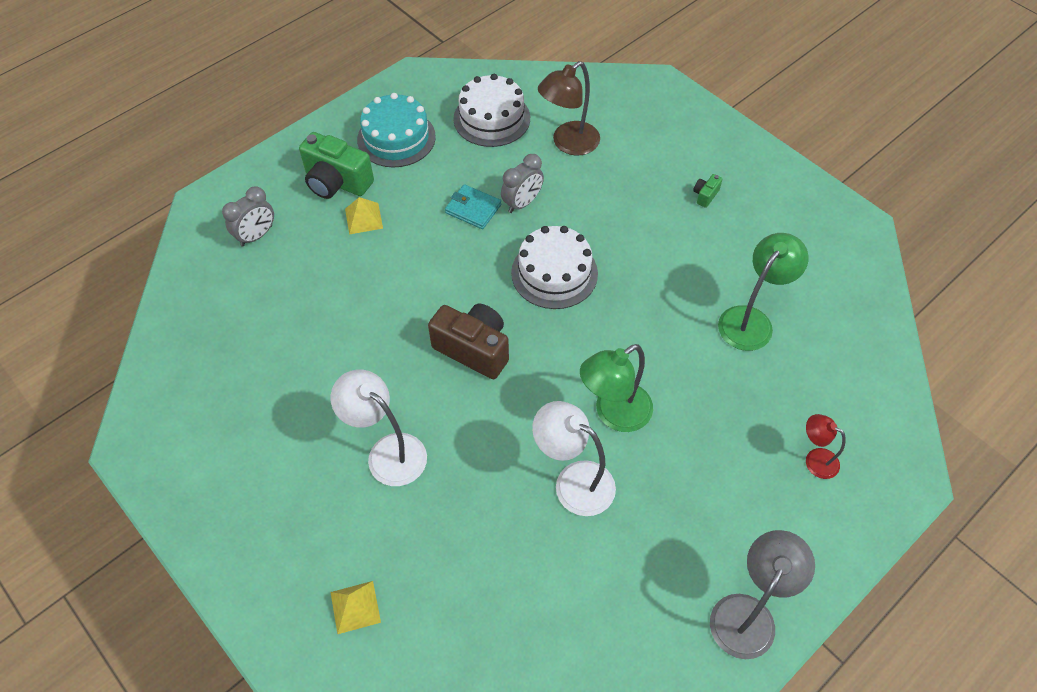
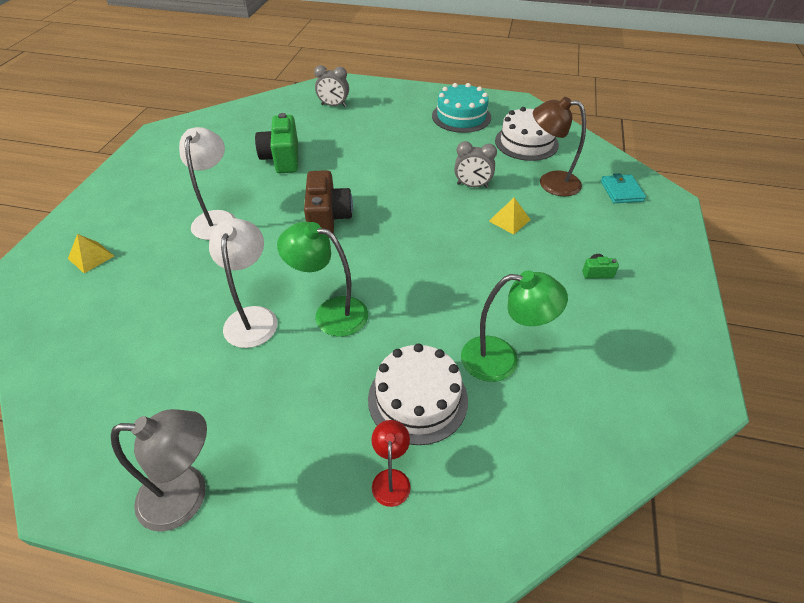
camera: 55 degrees right, 10 degrees down
green camera [299,132,374,199] -> green camera moved to [255,113,298,173]
yellow pyramid [345,197,383,234] -> yellow pyramid moved to [489,197,531,235]
turquoise wallet [445,184,501,229] -> turquoise wallet moved to [601,173,646,203]
white cake [511,226,598,309] -> white cake moved to [368,343,468,445]

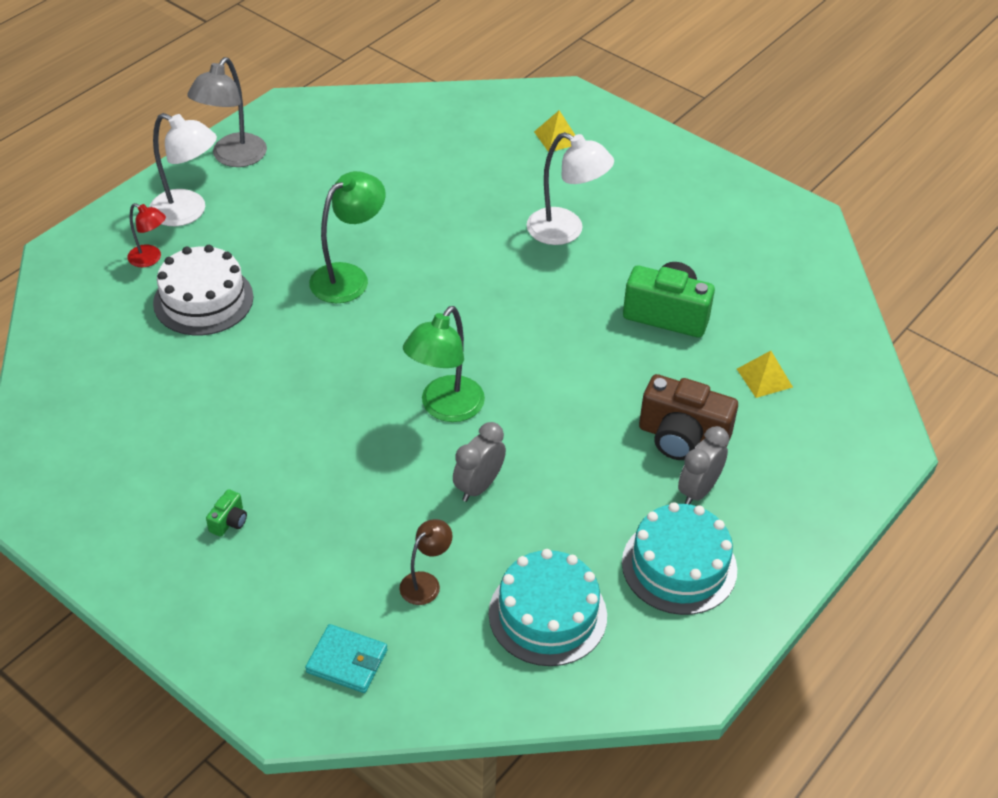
camera: 115 degrees right, 0 degrees up
white lamp [209,218,277,348] -> white lamp moved to [149,113,217,226]
brown camera [304,170,353,238] -> brown camera moved to [639,374,738,460]
grey clock [314,65,349,107] -> grey clock moved to [678,426,729,505]
green lamp [461,271,568,382] -> green lamp moved to [403,306,485,422]
yellow pyramid [489,197,531,235] -> yellow pyramid moved to [737,351,793,398]
white cake [495,107,559,161] -> turquoise cake [489,549,607,666]
brown lamp [533,97,586,196] -> brown lamp [399,519,453,605], size x0.57

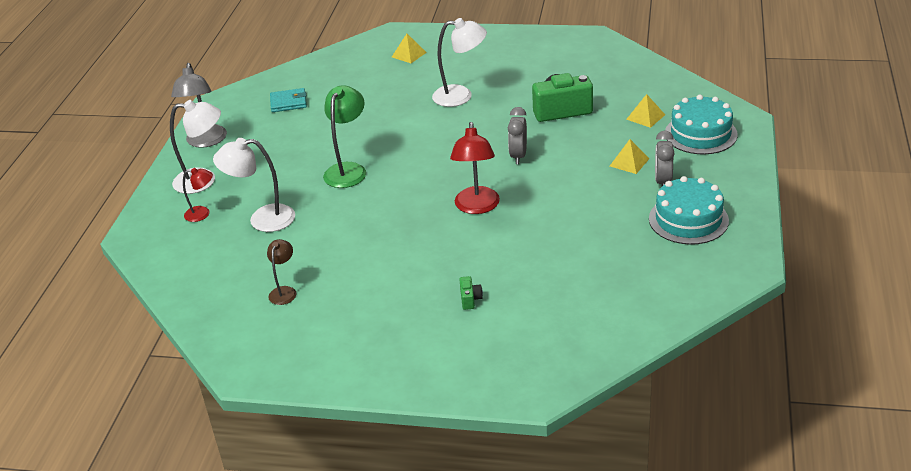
camera: 25 degrees left, 10 degrees down
white cake [153,245,253,335] -> white lamp [213,138,295,232]
green camera [206,489,247,537] -> green camera moved to [459,276,483,310]
turquoise wallet [305,624,387,693] -> turquoise wallet moved to [270,88,307,112]
brown lamp [399,519,453,605] -> brown lamp moved to [267,239,296,305]
green lamp [403,306,485,422] -> red lamp [450,122,500,214]
grey clock [453,422,506,502] -> grey clock moved to [508,107,527,164]
turquoise cake [489,549,607,666] -> turquoise cake moved to [665,95,738,154]
brown camera [639,374,738,460] -> yellow pyramid [610,139,649,174]

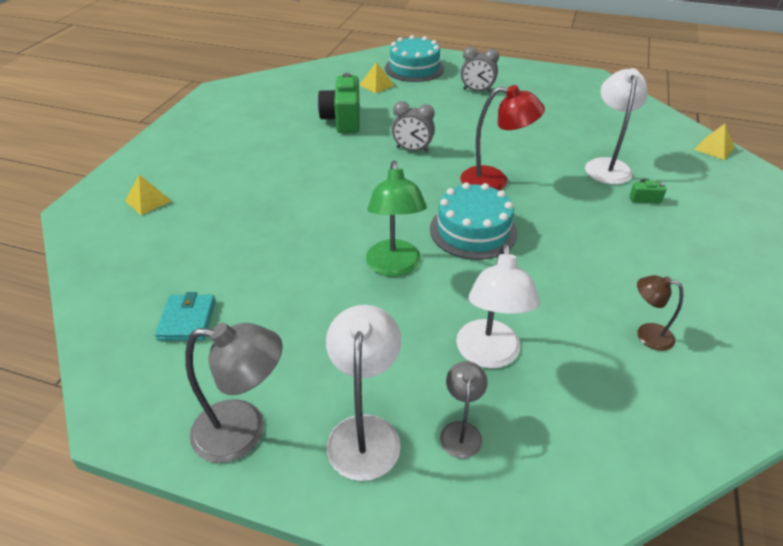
camera: 85 degrees left, 5 degrees up
red lamp [183,168,213,222] -> grey lamp [440,361,487,459]
green lamp [323,85,366,188] -> green lamp turned 120 degrees counterclockwise [366,161,427,277]
white lamp [432,18,487,107] -> white lamp moved to [585,68,648,184]
yellow pyramid [610,139,649,174] -> yellow pyramid moved to [694,124,734,160]
turquoise cake [649,176,729,245] -> turquoise cake moved to [430,182,517,260]

